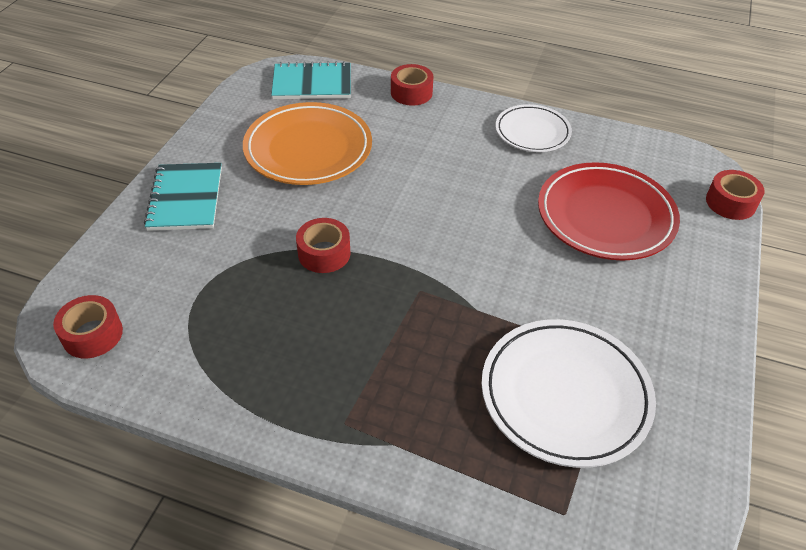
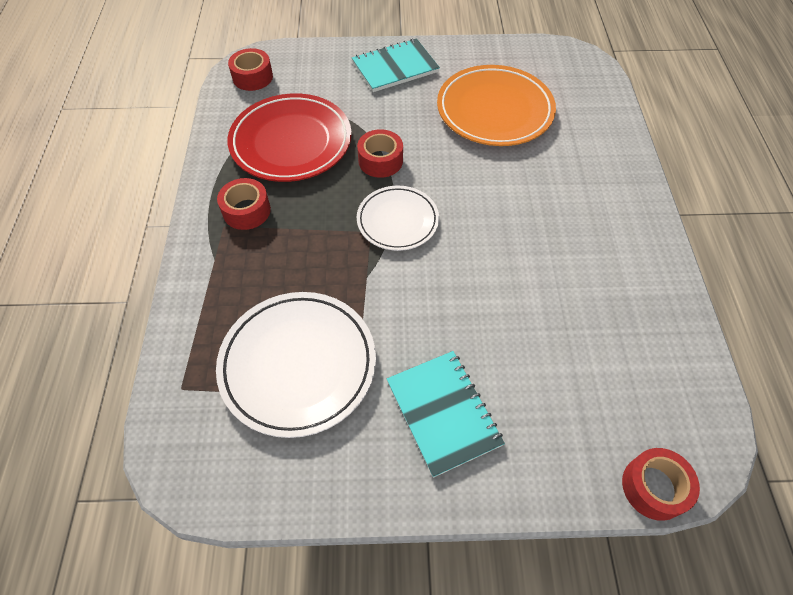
camera: 70 degrees right, 10 degrees up
turquoise notebook [271,61,351,99] -> turquoise notebook moved to [387,351,505,478]
red tape [391,64,434,106] -> red tape moved to [217,178,271,230]
white plate [496,104,572,152] -> white plate moved to [357,186,439,251]
red plate [538,162,680,261] -> red plate moved to [228,93,352,182]

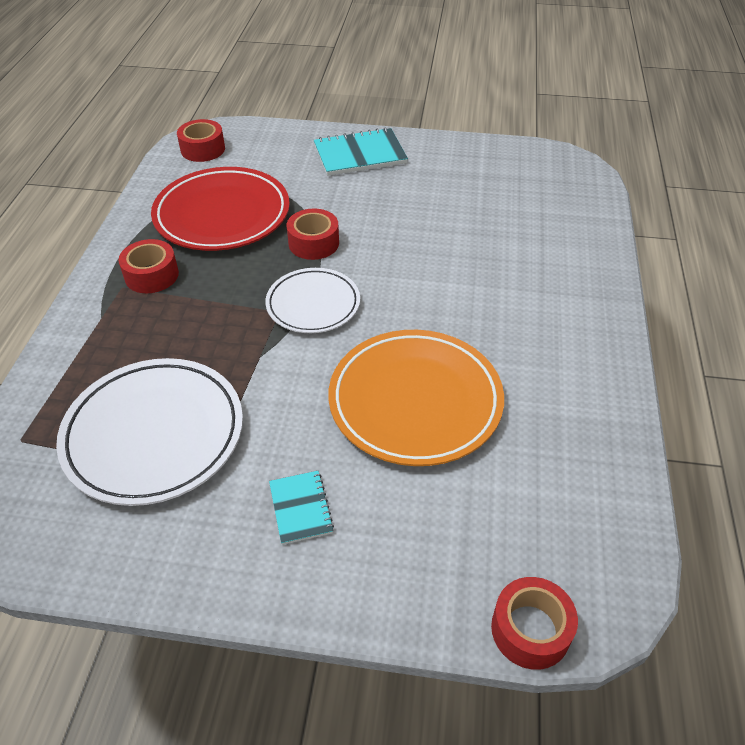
camera: 10 degrees right, 10 degrees down
turquoise notebook [387,351,505,478] -> turquoise notebook [269,471,334,545], size x0.56
orange plate [437,65,556,146] -> orange plate moved to [328,330,504,466]

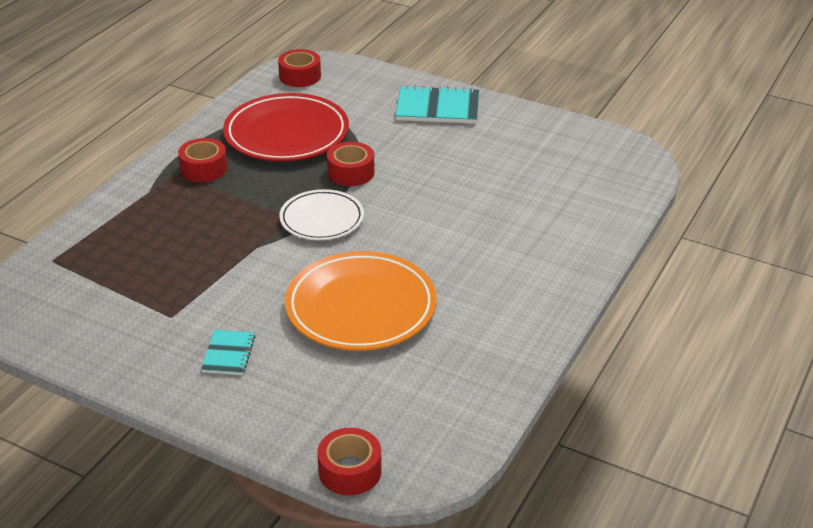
camera: 20 degrees right, 10 degrees down
white plate [56,358,243,506] -> none

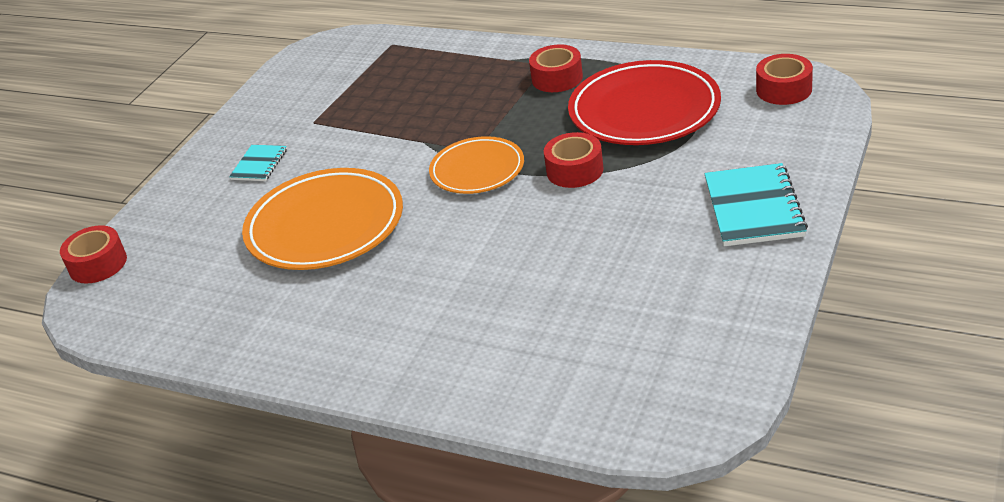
camera: 90 degrees right, 0 degrees up
turquoise notebook [201,330,255,375] -> turquoise notebook turned 75 degrees counterclockwise [229,145,287,181]
white plate [279,189,364,240] -> orange plate [429,136,524,194]

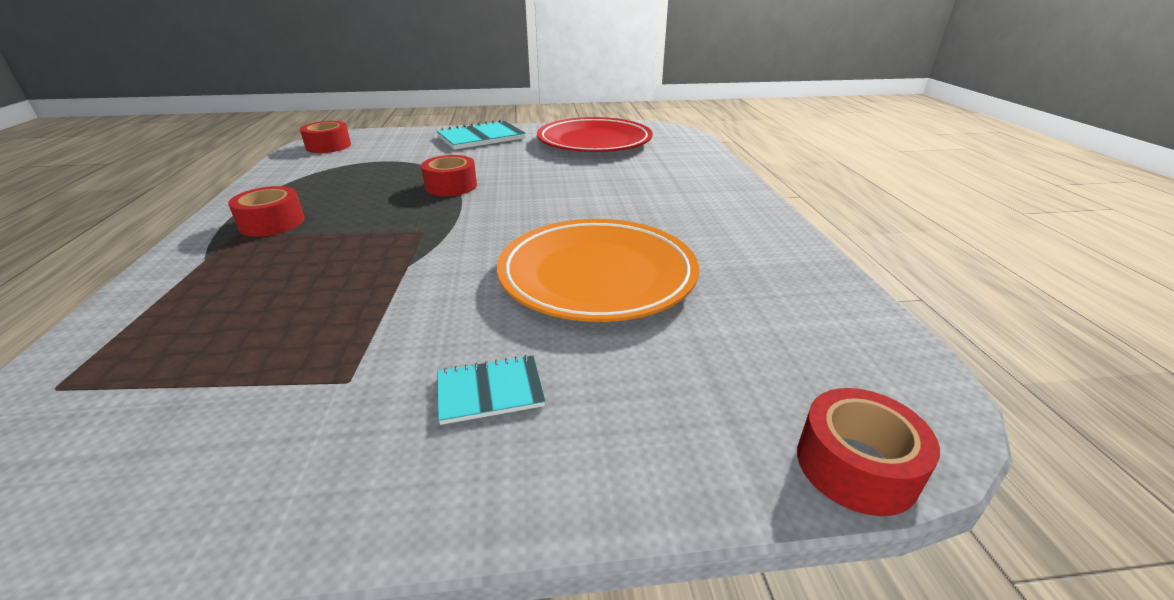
camera: 125 degrees left, 5 degrees down
orange plate [429,136,524,194] -> none
red plate [568,60,721,145] -> red plate moved to [537,117,653,152]

